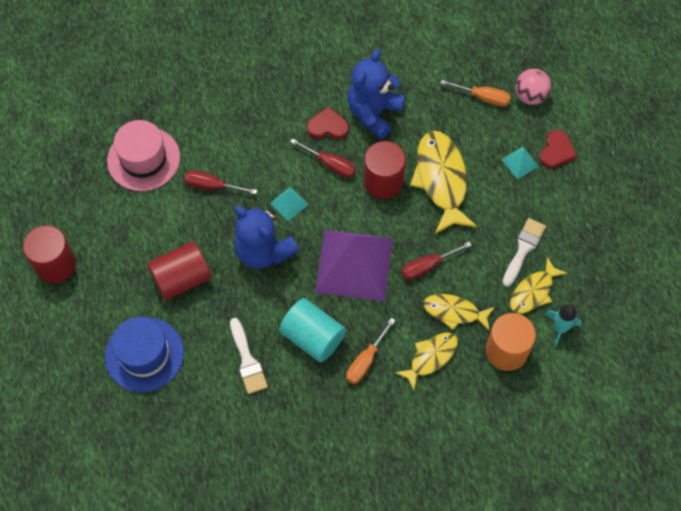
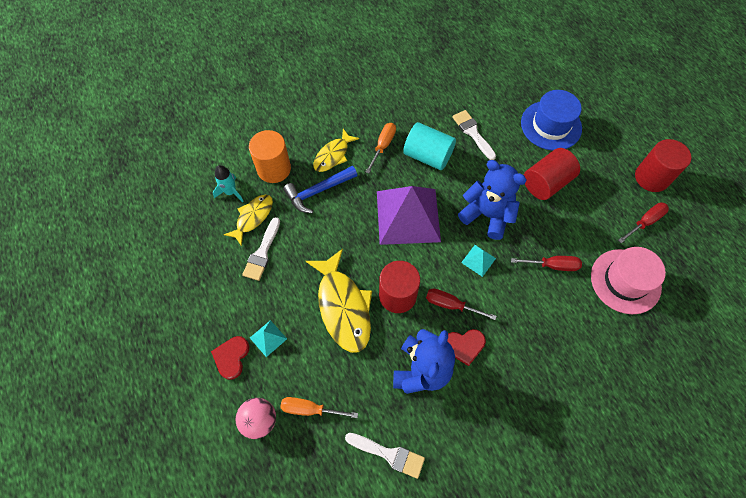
camera: 170 degrees right, 0 degrees up
red screwdriver [401,241,472,280] -> red screwdriver moved to [618,202,669,243]
yellow fish [423,294,495,331] -> blue hammer [283,166,358,213]
none -> white brush [345,433,425,479]

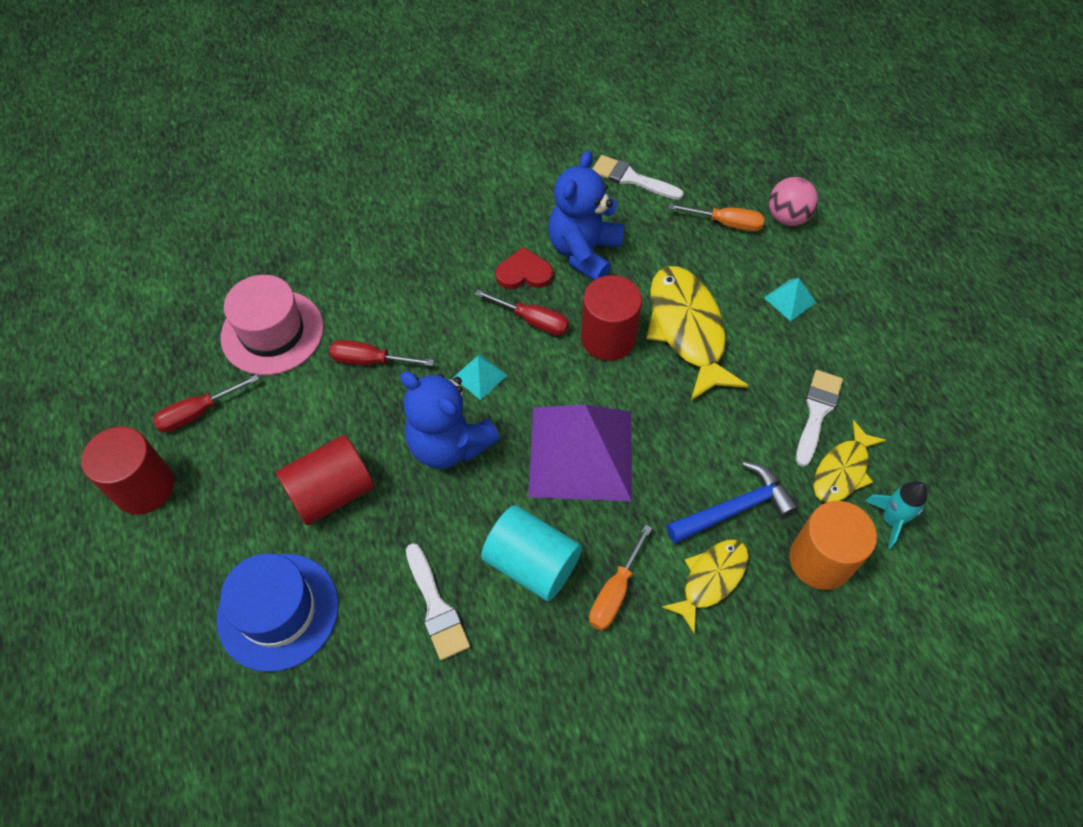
camera: 175 degrees left, 5 degrees down
red heart [211,336,250,380] -> none

